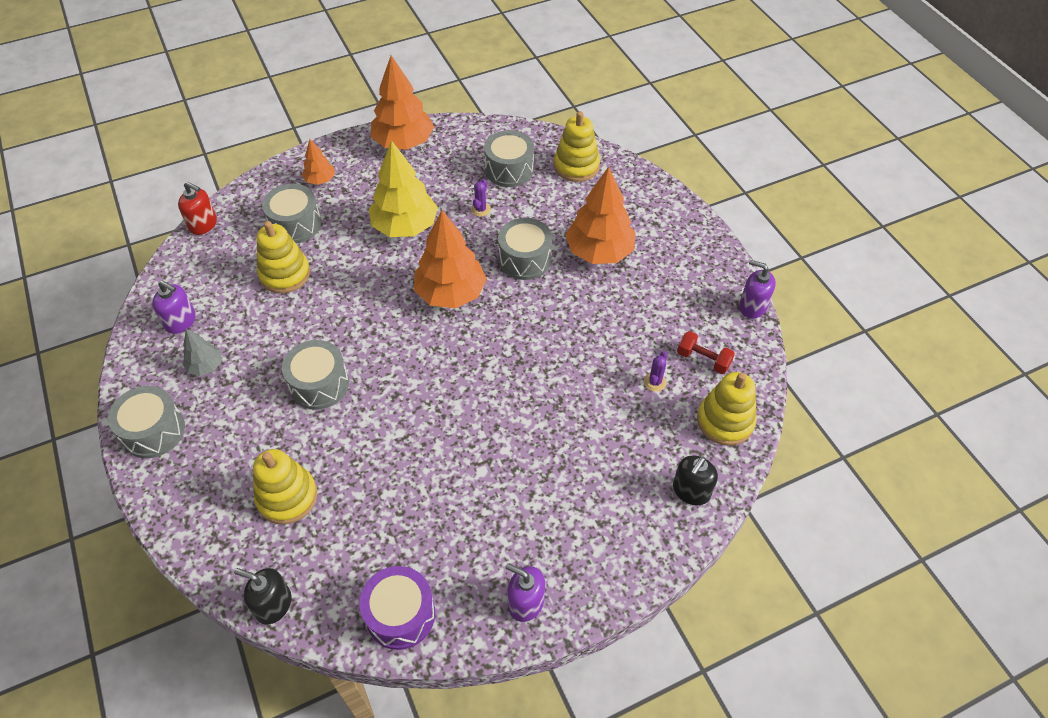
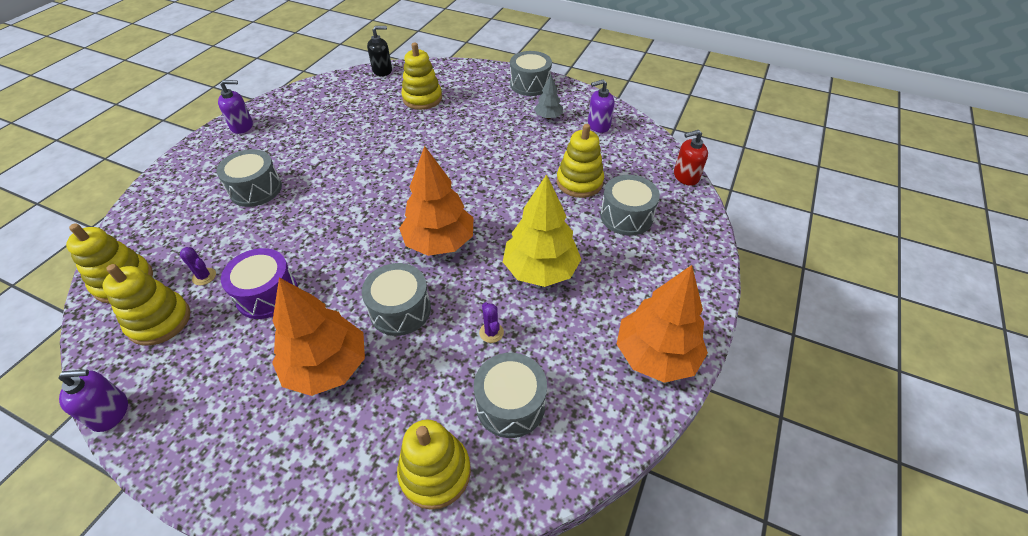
camera: 140 degrees right, 5 degrees down
grey drum [282,340,349,410] -> grey drum moved to [216,149,282,207]
orange tree [302,139,335,185] -> none
purple drum [360,566,435,650] -> purple drum moved to [221,248,298,319]
purple cactus [644,351,667,392] -> purple cactus turned 45 degrees counterclockwise [180,247,216,285]
black soap dispenser [673,456,718,505] -> none
red dumbbell [677,331,735,374] -> yellow stacking toy [102,264,190,346]

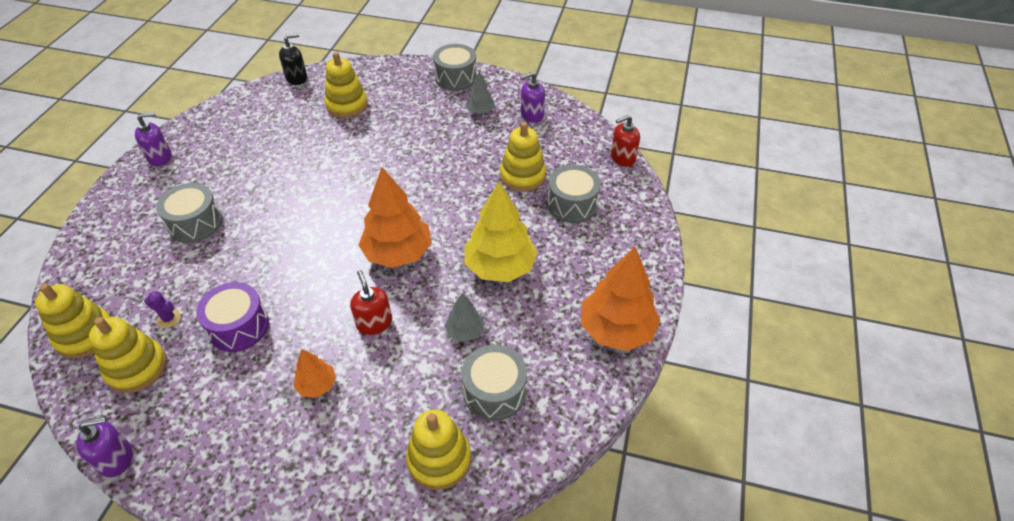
camera: 10 degrees left, 0 degrees up
orange tree [272,278,365,396] -> orange tree [293,349,336,398], size x0.50
grey drum [362,263,431,336] -> red soap dispenser [350,270,392,335]
purple cactus [479,302,504,343] -> grey tree [445,293,484,342]

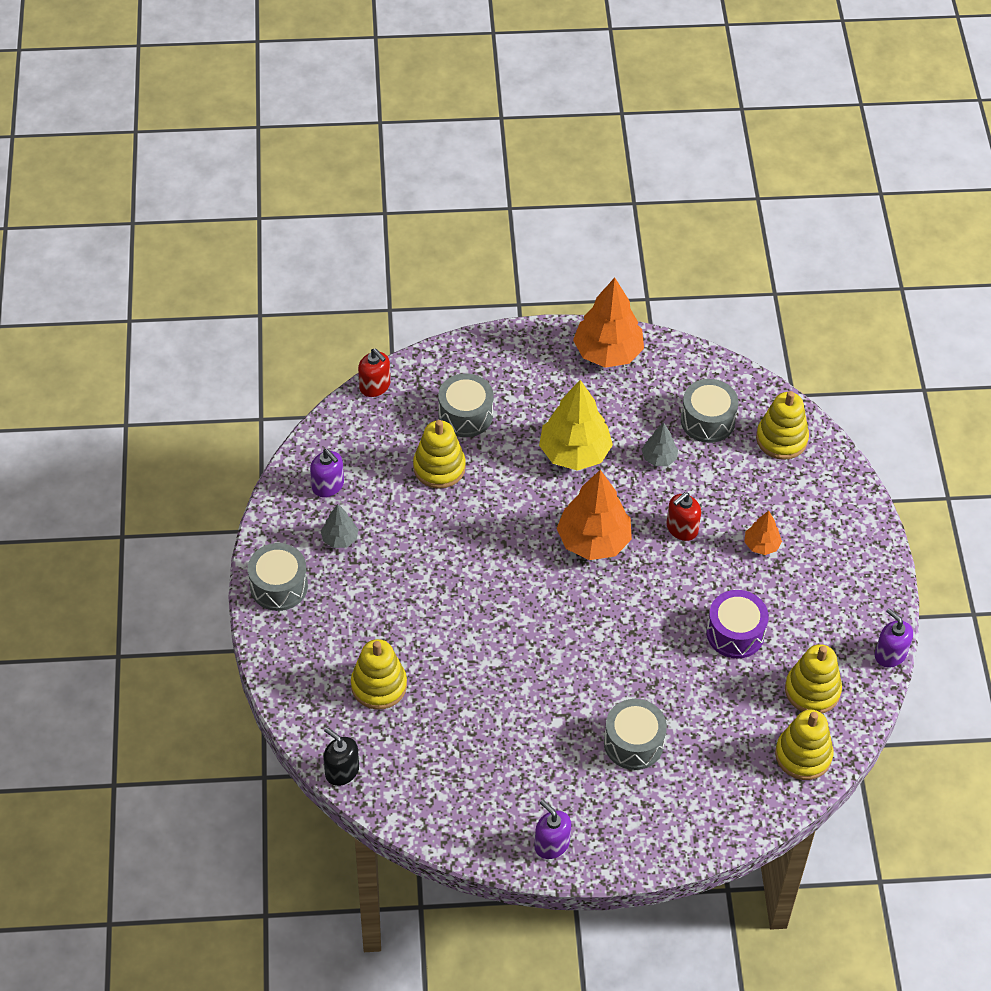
camera: 110 degrees left, 5 degrees up
purple cactus [144,291,181,328] -> none

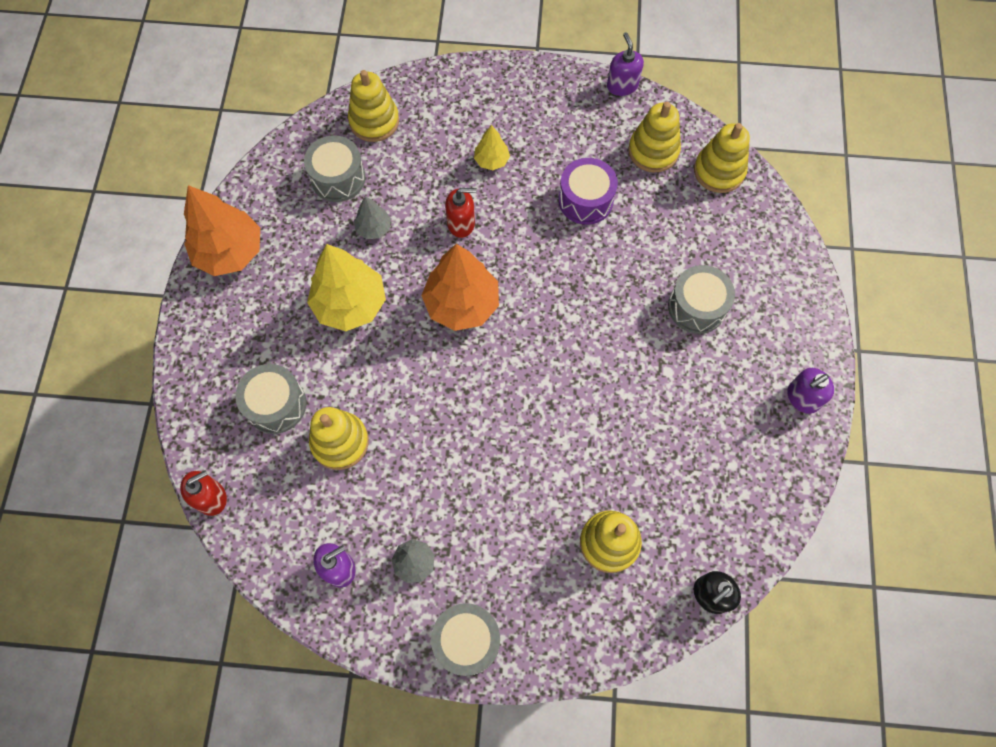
camera: 80 degrees left, 15 degrees up
red soap dispenser [666,492,701,541] -> red soap dispenser turned 60 degrees counterclockwise [445,188,477,238]
orange tree [744,511,782,555] -> yellow tree [474,125,510,170]
purple soap dispenser [875,608,913,667] -> purple soap dispenser turned 105 degrees clockwise [607,32,644,96]

